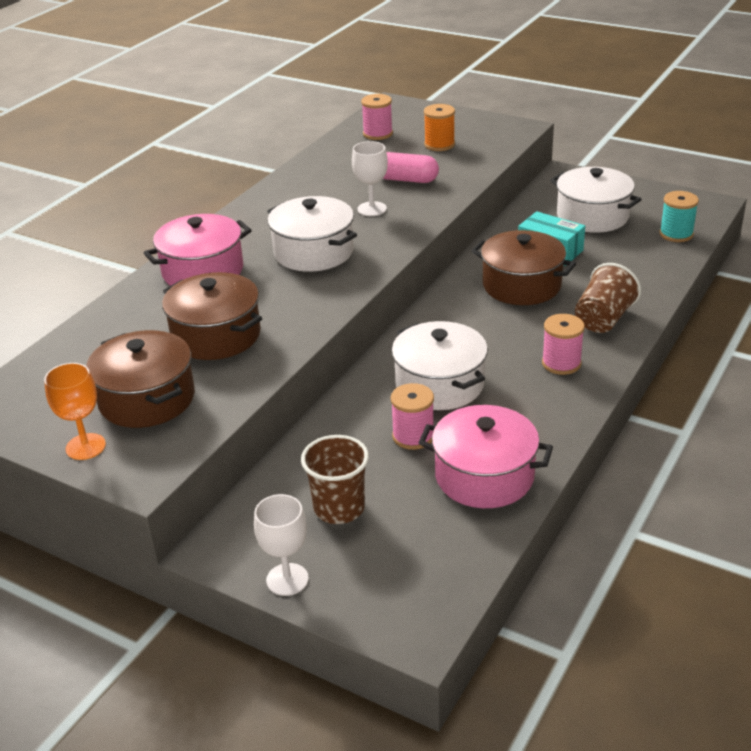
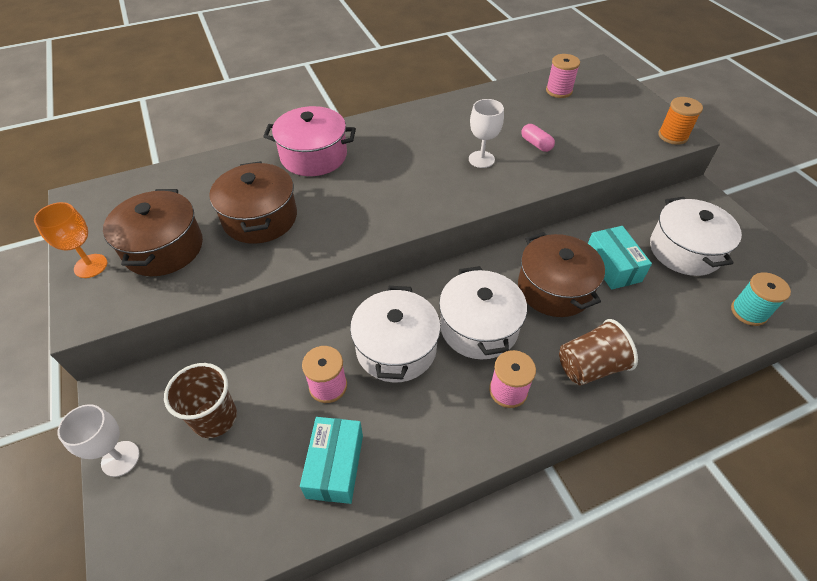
camera: 35 degrees right, 15 degrees up
white pot [267,196,357,272] -> white pot moved to [439,266,527,360]
pink capsule [383,152,439,183] -> pink capsule [521,124,555,152], size x0.66
pink pot [418,405,553,508] -> turquoise box [300,417,363,504]
orange spool [424,104,455,151] -> orange spool moved to [658,97,703,145]

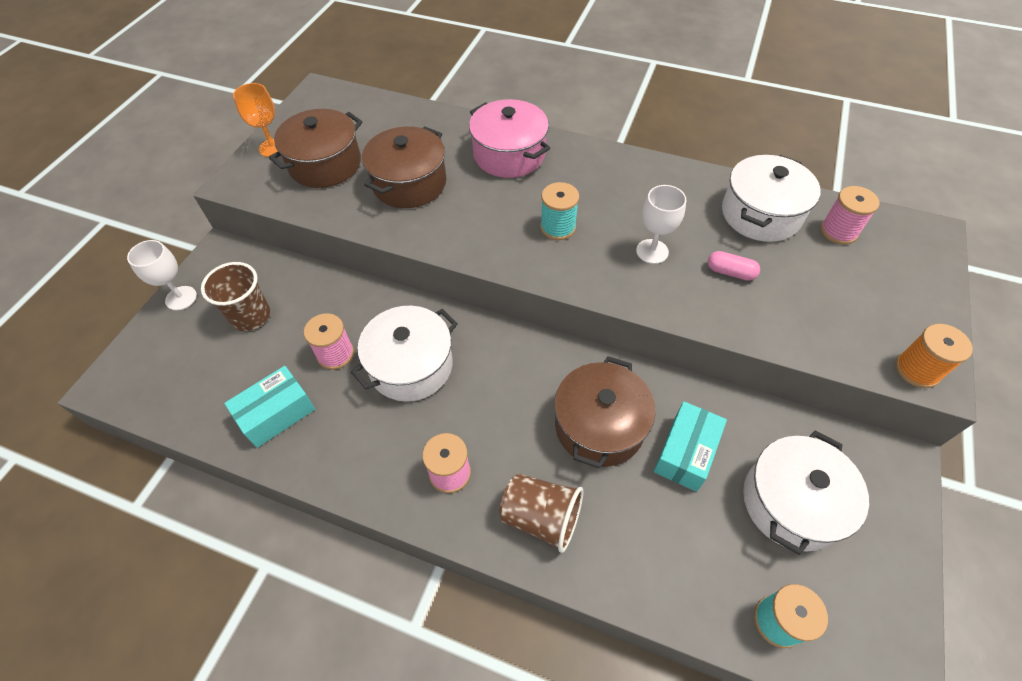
camera: 45 degrees right, 5 degrees up
white pot [439,266,527,360] -> white pot moved to [722,155,821,242]
pink capsule [521,124,555,152] -> pink capsule turned 75 degrees counterclockwise [708,251,760,281]
none -> turquoise spool [540,182,579,240]

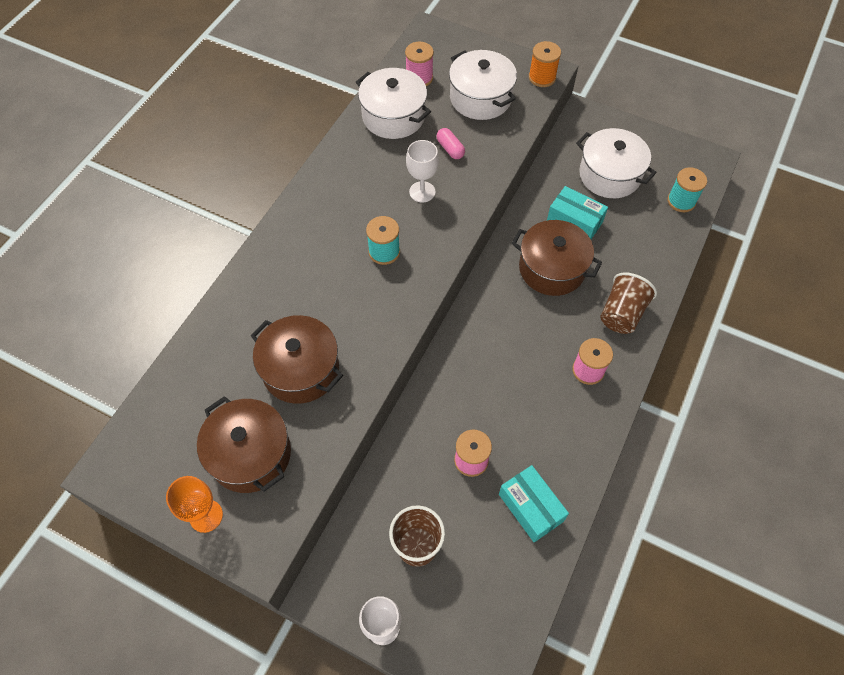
camera: 85 degrees left, 5 degrees up
white pot [351,306,458,402] -> white pot moved to [449,50,517,120]
pink pot [469,99,550,178] -> none
pink capsule [708,251,760,281] -> pink capsule turned 60 degrees counterclockwise [437,128,465,159]

